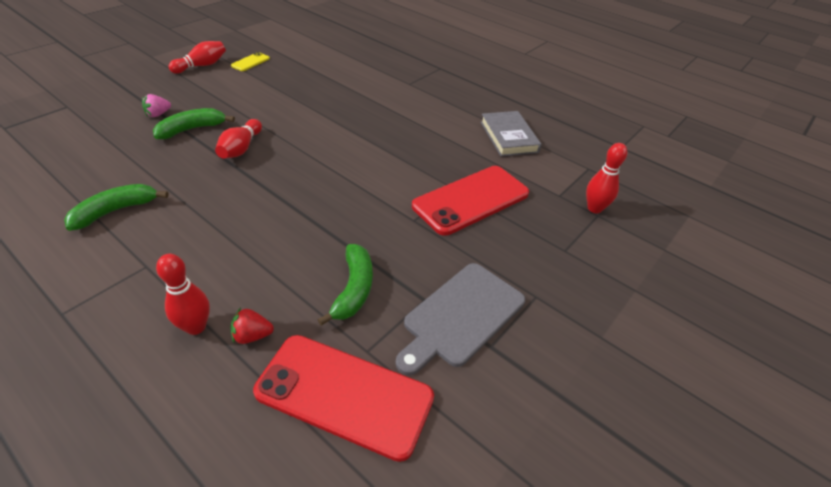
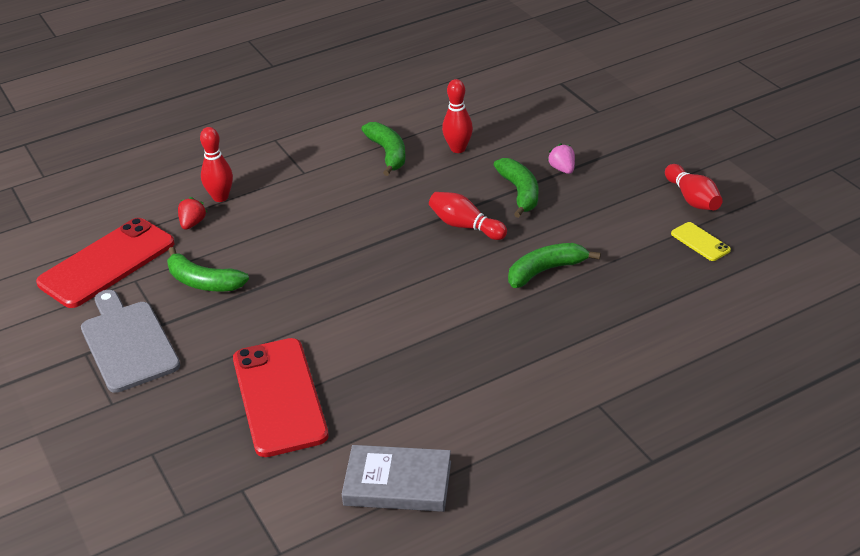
camera: 115 degrees right, 5 degrees down
red bowling pin [586,143,627,213] -> red bowling pin moved to [442,79,473,153]
none -> green banana [508,243,601,288]

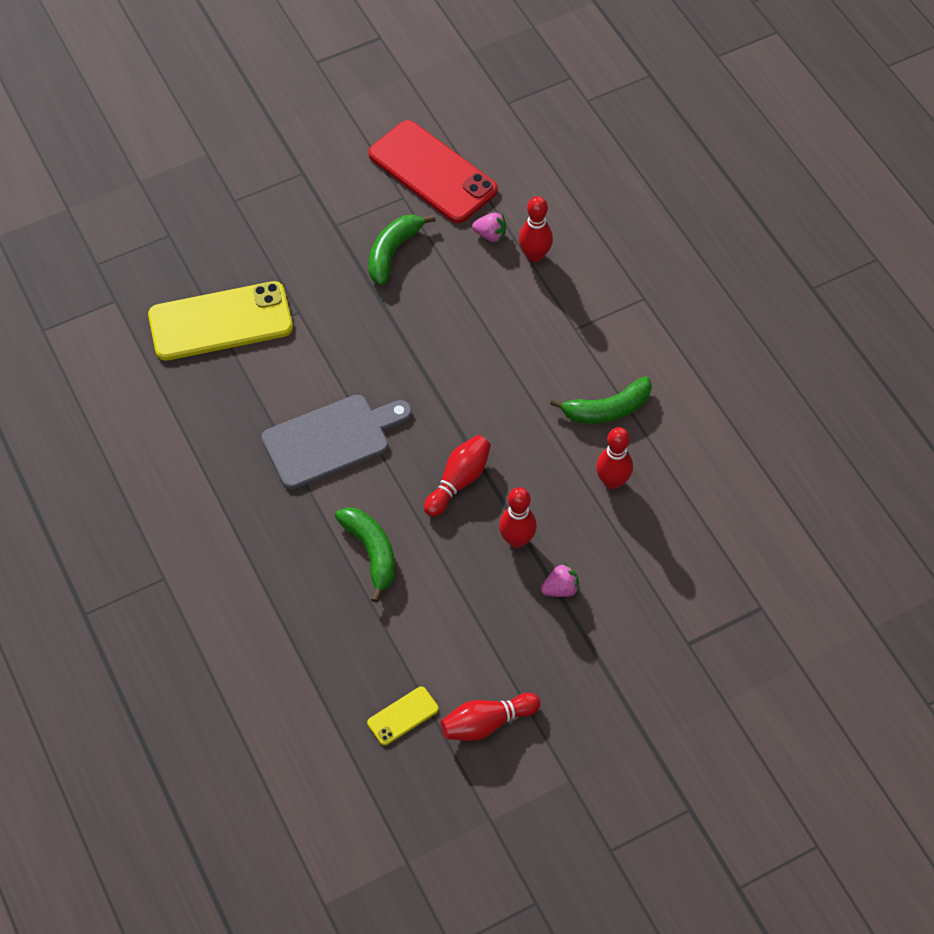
camera: 90 degrees right, 20 degrees up
grey cutting board [81,290,180,393] -> grey cutting board moved to [262,395,412,489]
red strawberry [178,197,207,230] -> pink strawberry [472,213,506,242]
red phone [233,338,329,457] -> yellow phone [148,281,293,361]
grey book [342,445,451,512] -> none
green banana [494,158,538,218] -> red bowling pin [499,487,537,548]

